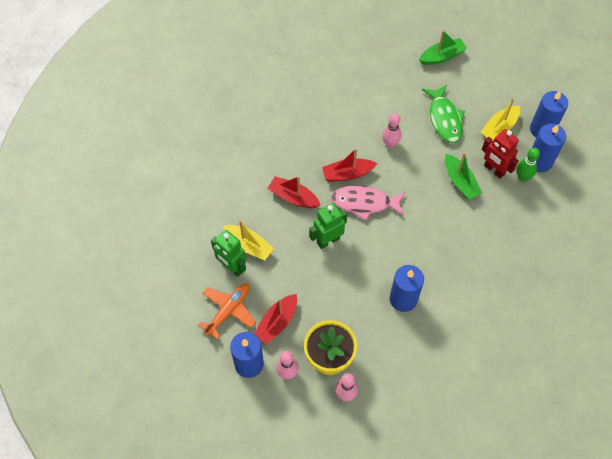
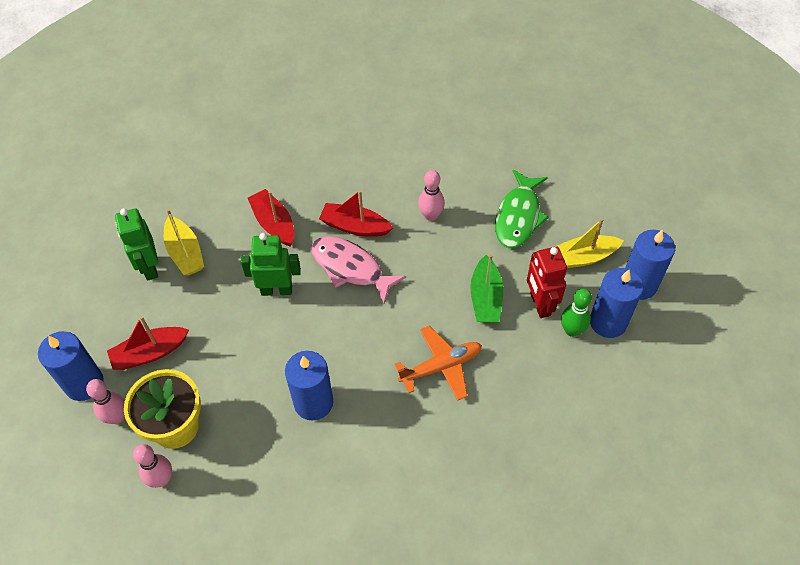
camera: 30 degrees right, 5 degrees down
orange plane [198,283,256,339] -> orange plane moved to [395,326,482,401]
green boat [419,30,467,65] -> none

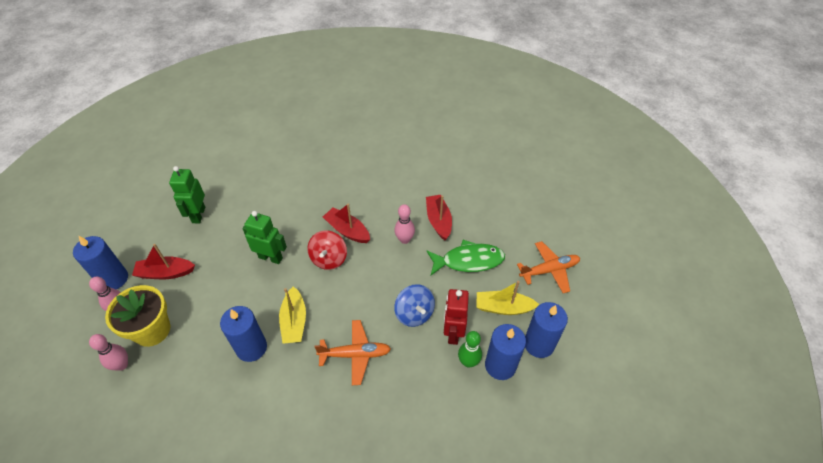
camera: 20 degrees right, 5 degrees down
yellow boat [164,209,204,276] -> yellow boat moved to [279,286,306,344]
red boat [248,189,294,246] -> red boat moved to [426,195,452,240]
pink fish [311,236,406,304] -> red spinning top [307,230,347,270]
green boat [470,254,504,322] -> blue spinning top [394,284,435,327]
green fish [495,170,549,248] -> green fish turned 135 degrees counterclockwise [427,240,505,275]
none -> orange plane [517,241,580,293]

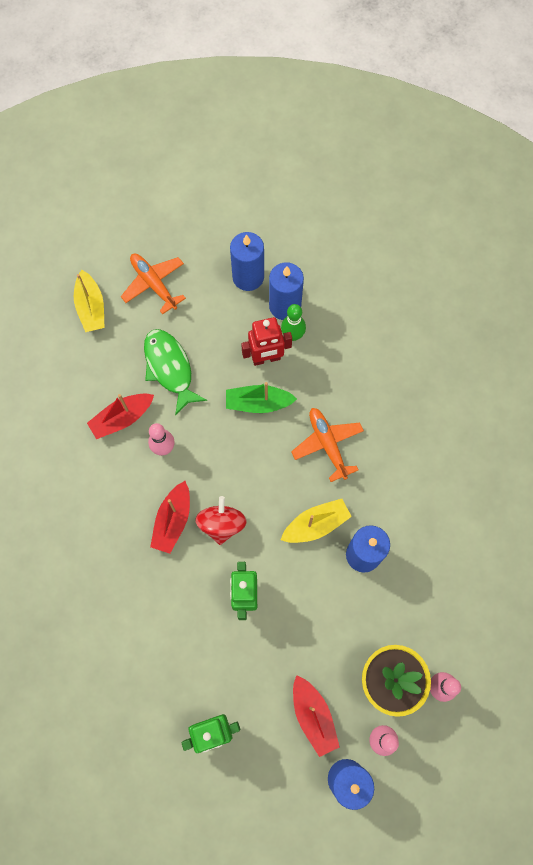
camera: 110 degrees left, 20 degrees up
red spinning top [307,230,347,270] -> red spinning top turned 75 degrees counterclockwise [195,496,247,545]
blue spinning top [394,284,435,327] -> green boat [226,382,297,413]
yellow boat [476,281,539,315] -> yellow boat moved to [74,270,105,332]

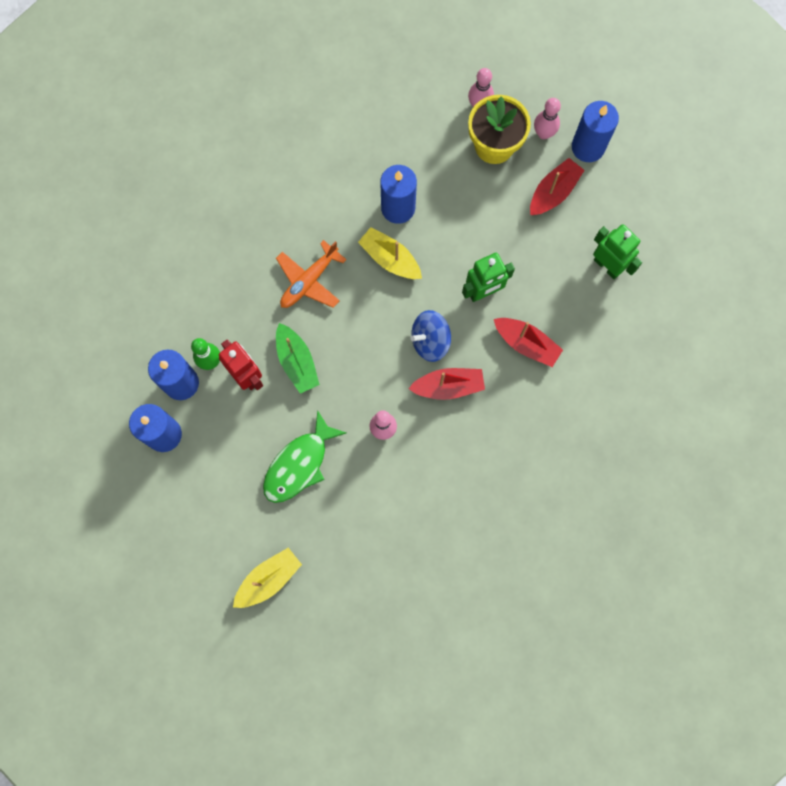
camera: 115 degrees left, 5 degrees up
red boat [87,393,154,439] -> red boat moved to [494,318,563,367]
orange plane [121,254,186,314] -> none
red spinning top [195,496,247,545] -> blue spinning top [410,310,451,362]

